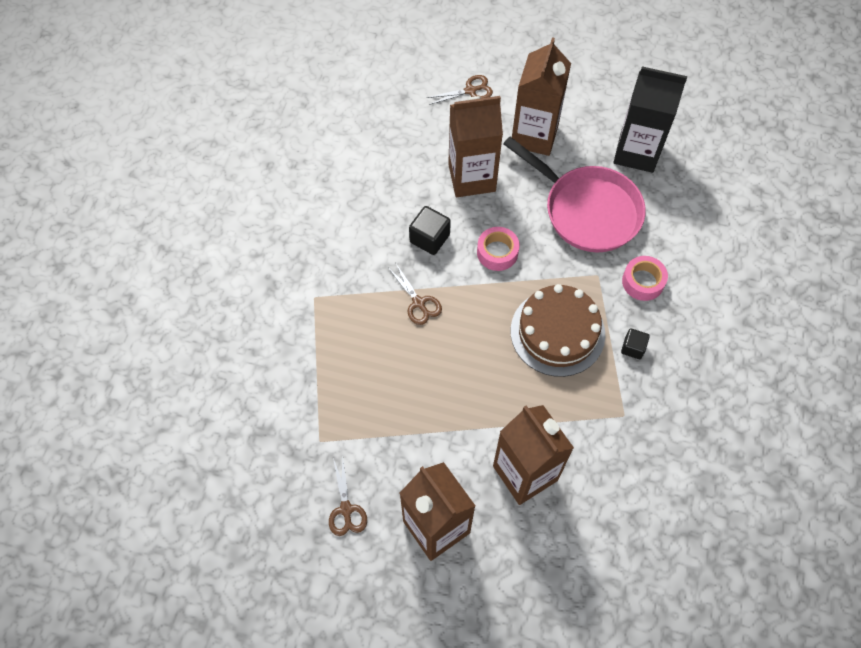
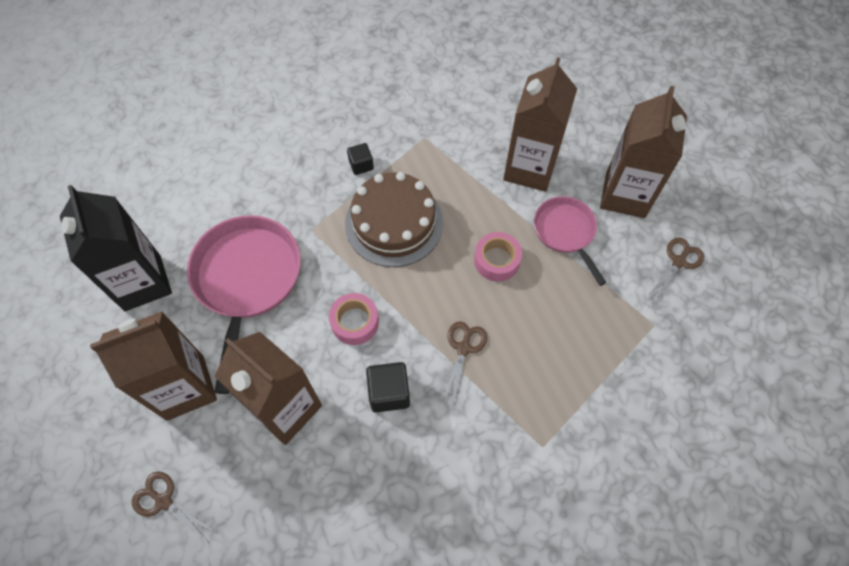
camera: 130 degrees left, 0 degrees up
pink tape [622,256,668,301] -> pink tape moved to [474,232,522,281]
none -> pink pan [534,196,606,286]

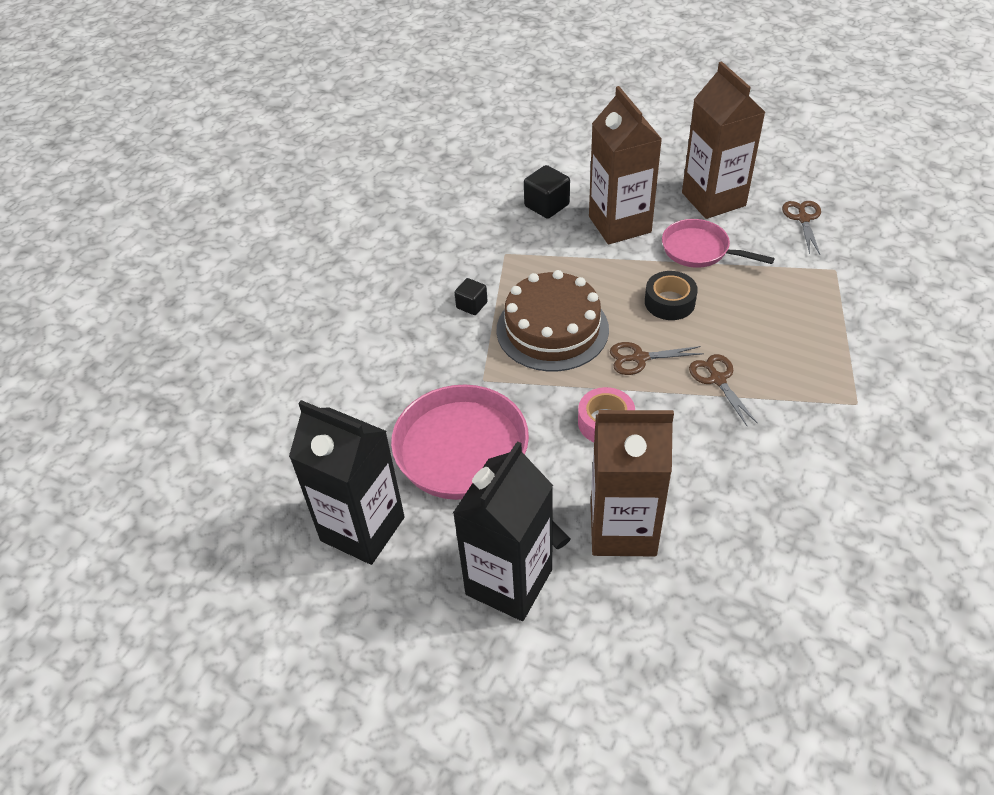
camera: 35 degrees left, 15 degrees down
brown carton [90,311,217,421] -> black carton [453,441,553,621]
brown scissors [132,472,216,542] -> brown scissors moved to [610,342,704,375]
black cube [366,362,410,412] -> black cube moved to [524,165,570,219]
pink tape [474,232,522,281] -> black tape [645,271,698,320]

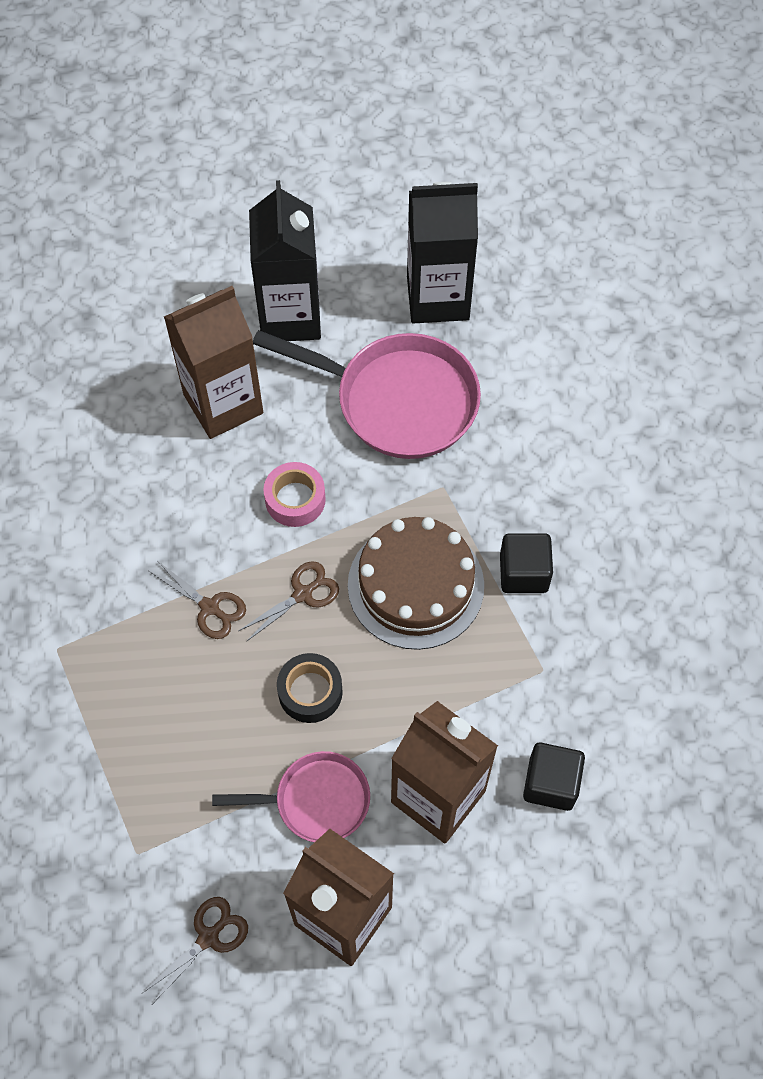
camera: 145 degrees right, 15 degrees up
black cube [454,278,488,315] -> black cube [500,533,553,593], size x1.56
brown scissors [782,201,821,255] -> brown scissors turned 105 degrees counterclockwise [141,897,248,1004]

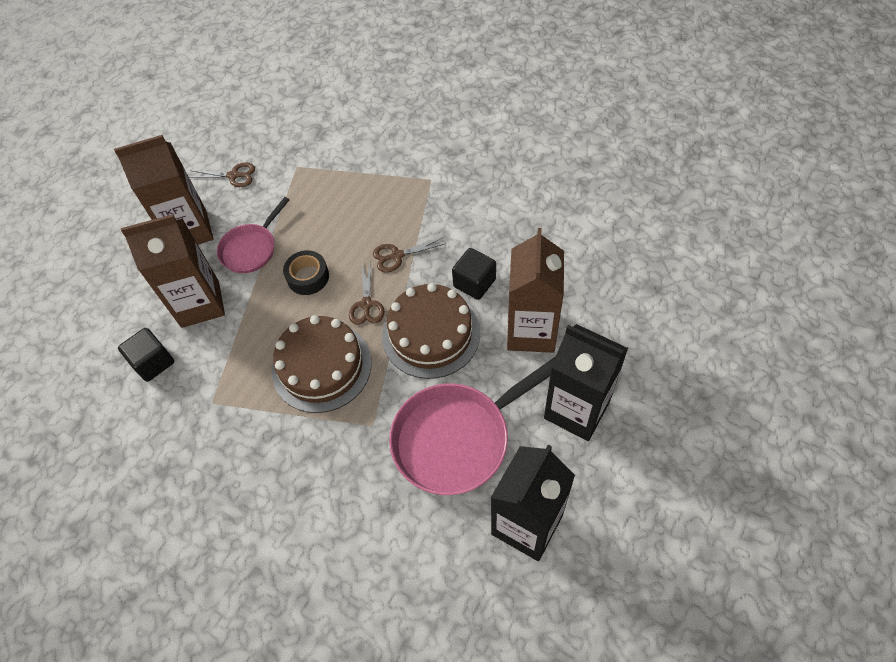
camera: 130 degrees right, 5 degrees down
brown scissors [141,897,248,1004] -> brown scissors turned 75 degrees counterclockwise [189,163,255,187]
pink tape [263,462,326,527] -> brown cake [382,283,480,379]
black cube [500,533,553,593] -> black cube moved to [452,248,496,300]

